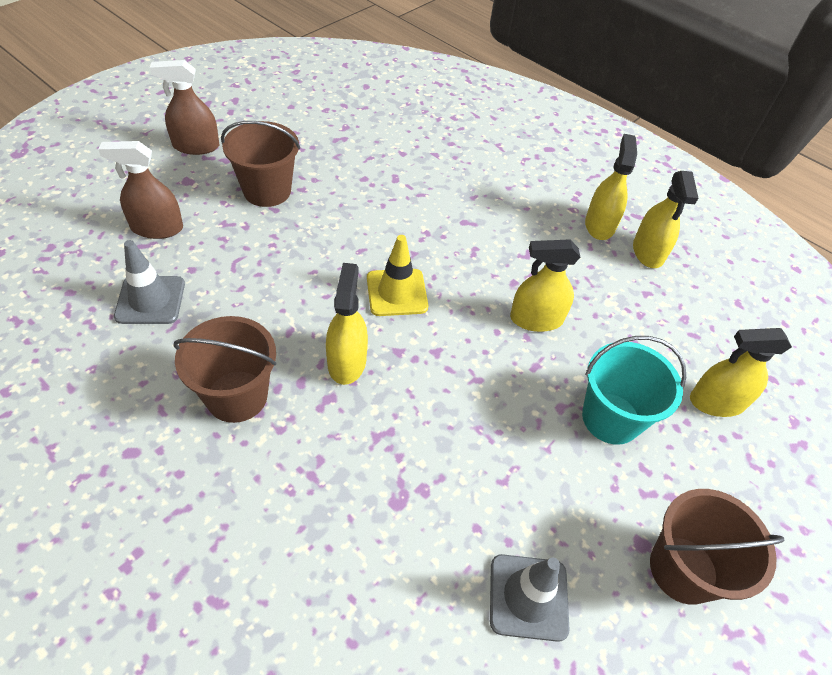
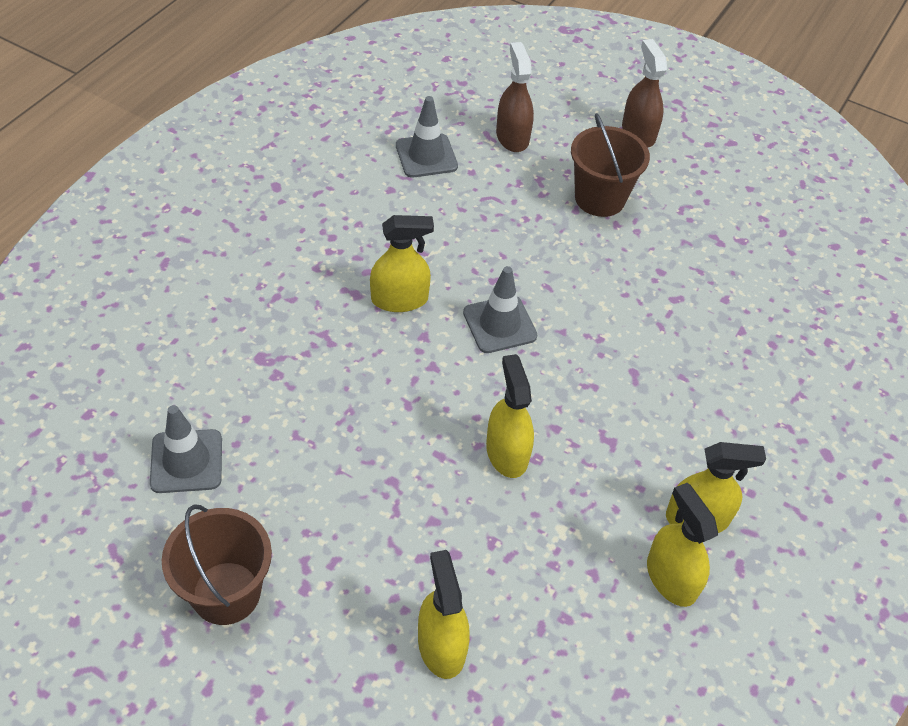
camera: 80 degrees right, 0 degrees up
brown bucket [173,316,276,423] -> none
yellow traffic cone [367,235,428,316] -> grey traffic cone [463,266,537,353]
turquoise bucket [582,336,686,445] -> none
yellow spray bottle [633,171,698,268] -> yellow spray bottle turned 75 degrees clockwise [647,483,718,607]

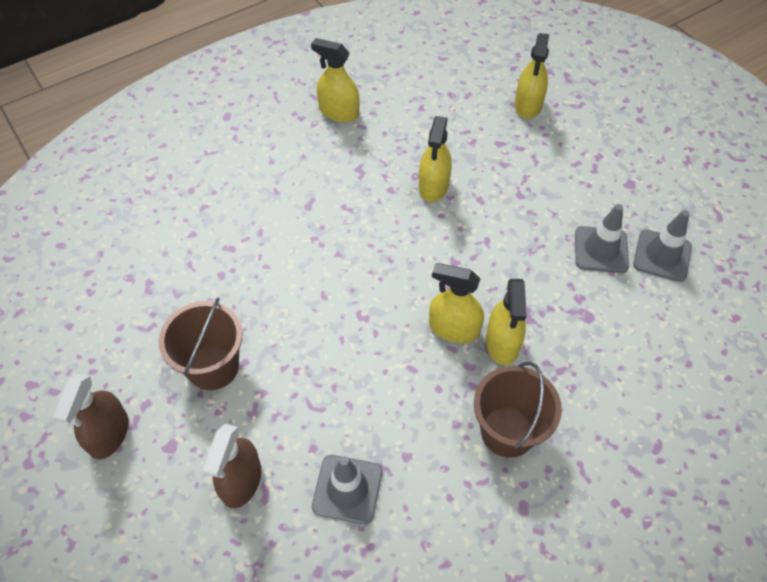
camera: 150 degrees left, 5 degrees up
brown bucket [162,504,272,625] -> brown bucket moved to [474,362,562,458]
grey traffic cone [463,266,537,353] -> grey traffic cone moved to [575,204,629,273]
yellow spray bottle [647,483,718,607] -> yellow spray bottle moved to [486,279,527,365]

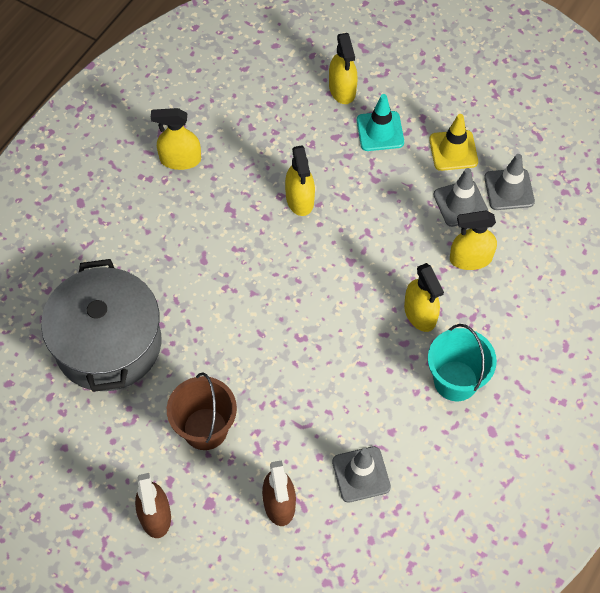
camera: 25 degrees left, 5 degrees up
yellow spray bottle [429,263,484,343] -> yellow spray bottle moved to [450,211,497,270]
brown bucket [474,362,562,458] -> turquoise bucket [428,324,497,401]
none -> grey pot [41,259,161,392]
none -> turquoise traffic cone [357,94,404,151]
none -> yellow traffic cone [429,114,478,171]

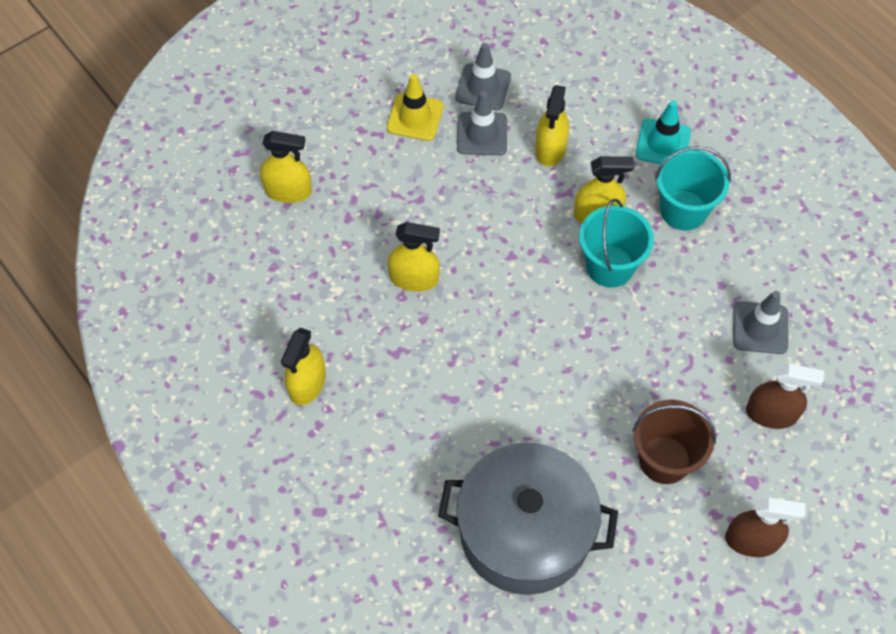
camera: 70 degrees left, 0 degrees up
turquoise traffic cone [357,94,404,151] -> turquoise traffic cone moved to [636,100,691,164]
none -> turquoise bucket [579,199,654,288]

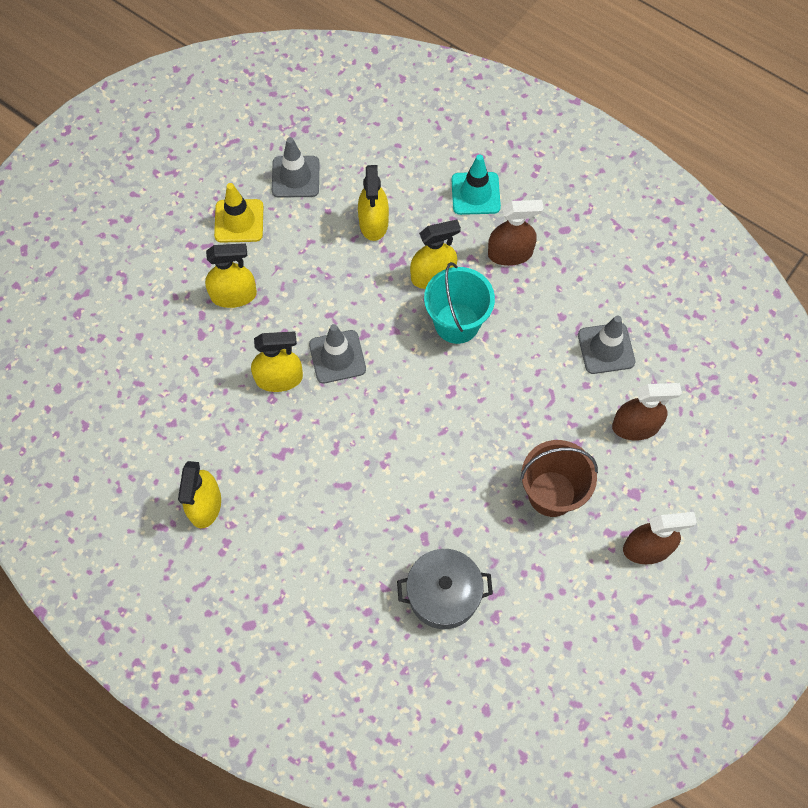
camera: 15 degrees left, 5 degrees up
yellow spray bottle [260,131,312,203] -> yellow spray bottle moved to [205,243,257,308]
grey pot [438,443,618,595] -> grey pot [397,549,493,629], size x0.58
grey traffic cone [457,91,507,155] -> grey traffic cone moved to [309,324,366,384]
turquoise bucket [655,146,731,230] -> brown spray bottle [488,200,544,266]

